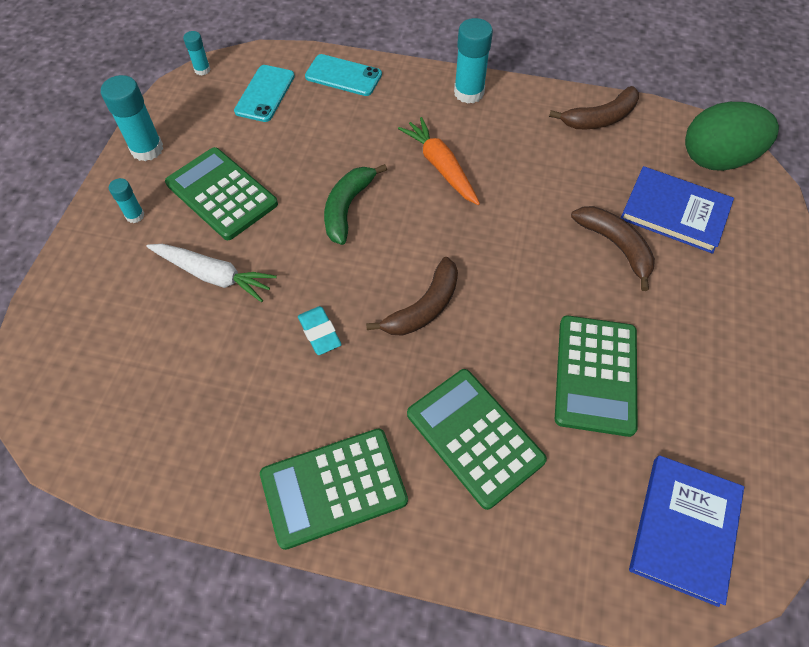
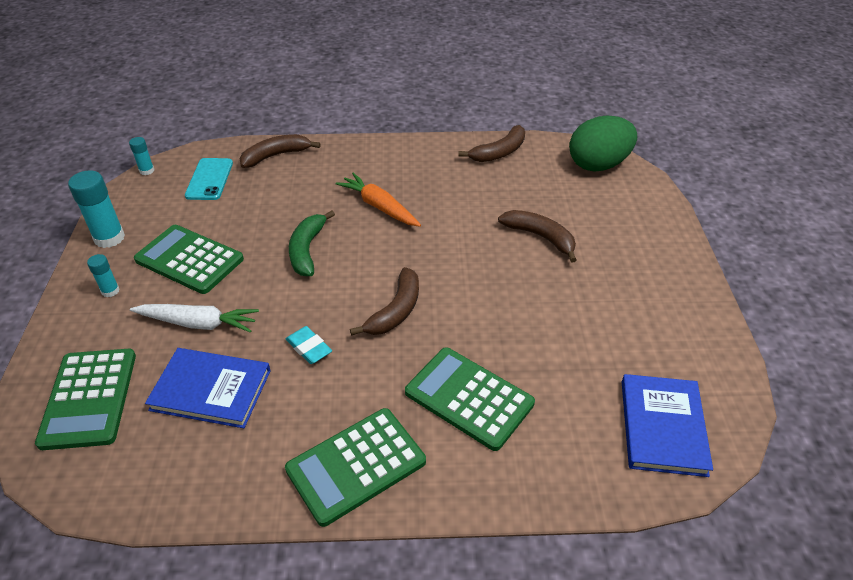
camera: 15 degrees left, 15 degrees down
turquoise phone [305,54,382,96] -> brown banana [239,134,321,168]
turquoise glue stick [454,18,493,104] -> none
green calculator [555,316,638,437] -> green calculator moved to [35,349,136,450]
blue book [621,166,734,254] -> blue book moved to [145,348,271,428]

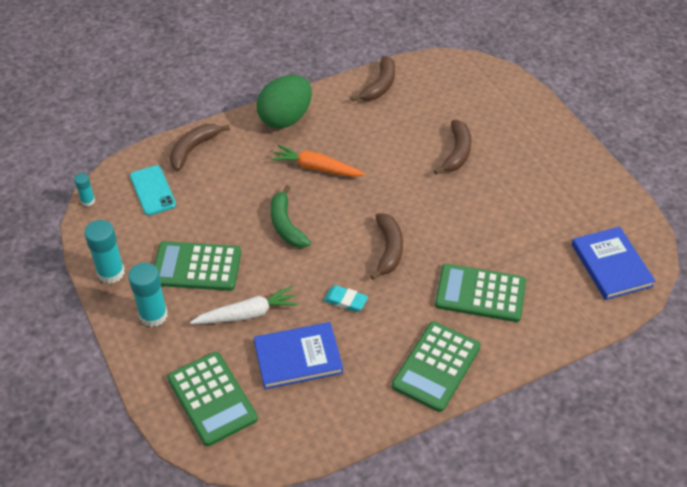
camera: 25 degrees left, 5 degrees up
turquoise glue stick [87,254,120,297] -> turquoise glue stick [128,263,168,327], size x1.84
brown banana [498,210,576,263] -> brown banana turned 90 degrees clockwise [434,120,472,174]
green egg [569,115,637,172] -> green egg moved to [257,75,312,129]

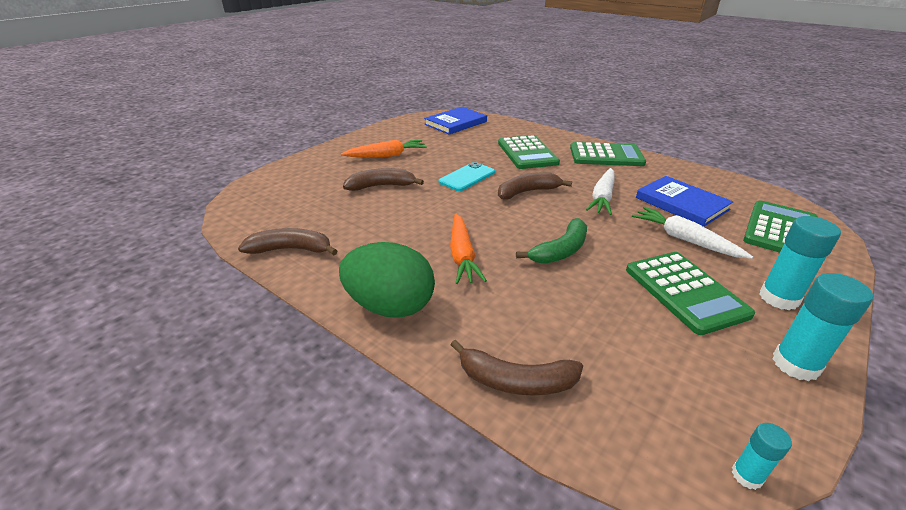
camera: 115 degrees left, 15 degrees down
turquoise phone [130,165,176,216] -> turquoise phone moved to [438,162,495,191]
turquoise eraser [324,285,368,312] -> white carrot [586,168,615,215]
none -> orange carrot [341,140,427,157]

